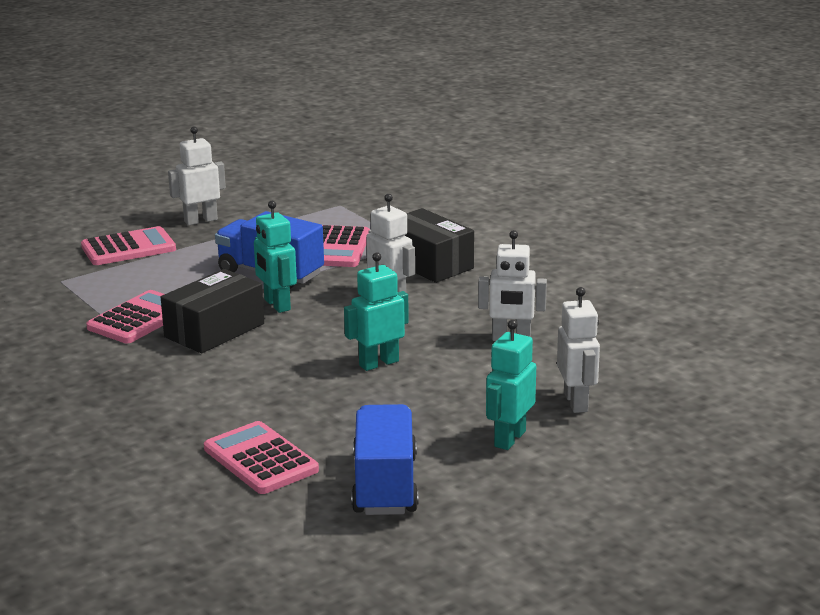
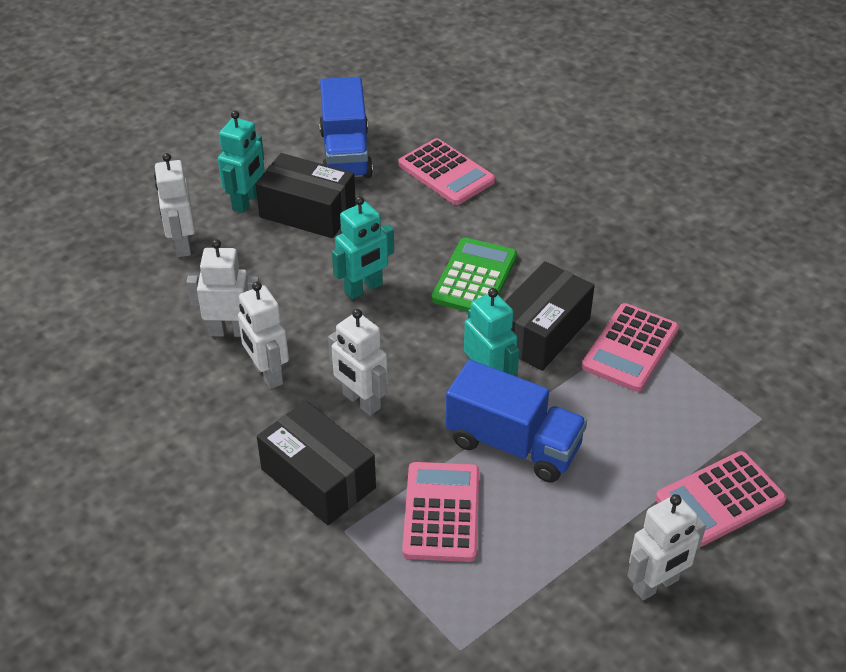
camera: 175 degrees right, 20 degrees up
none -> white robot [238,281,289,389]
none -> black box [256,153,356,238]
none -> green calculator [432,237,517,312]

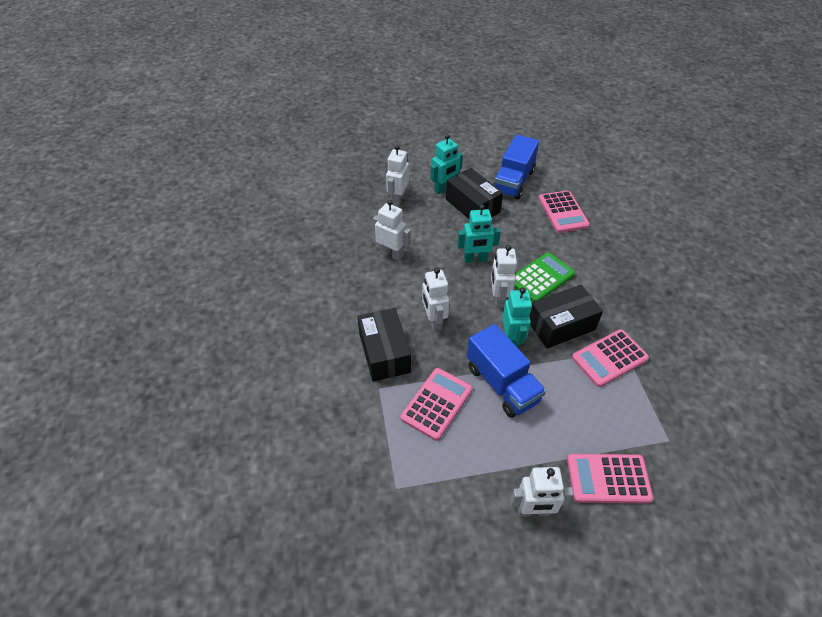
camera: 30 degrees right, 5 degrees up
white robot [238,281,289,389] -> white robot moved to [491,245,517,308]

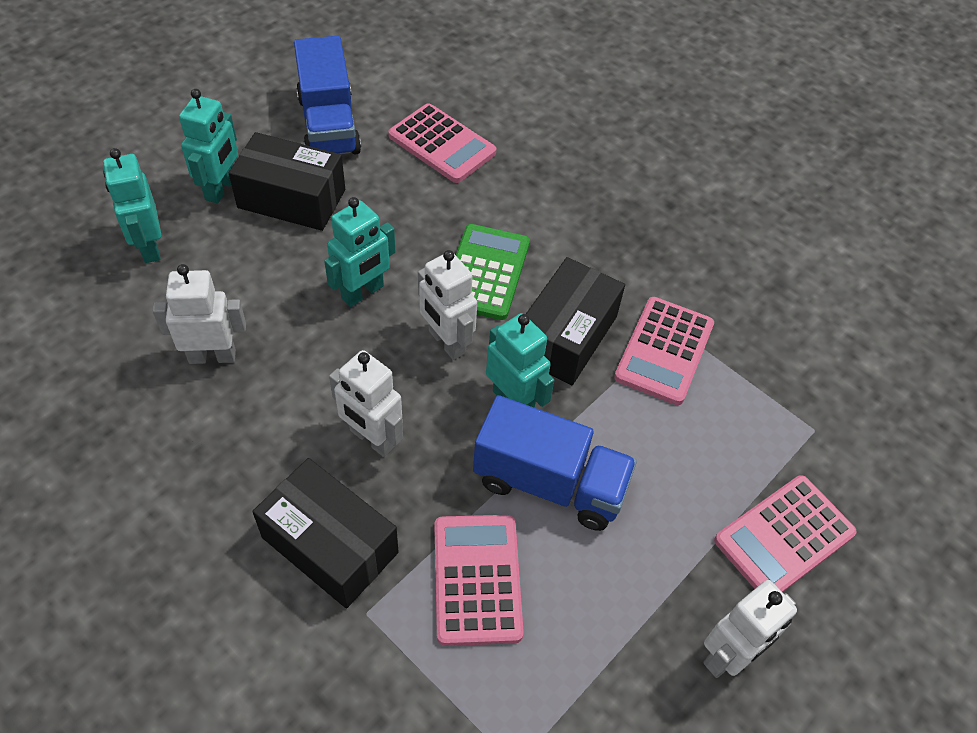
camera: 40 degrees left, 5 degrees up
white robot [386,145,409,206] -> turquoise robot [103,148,161,263]

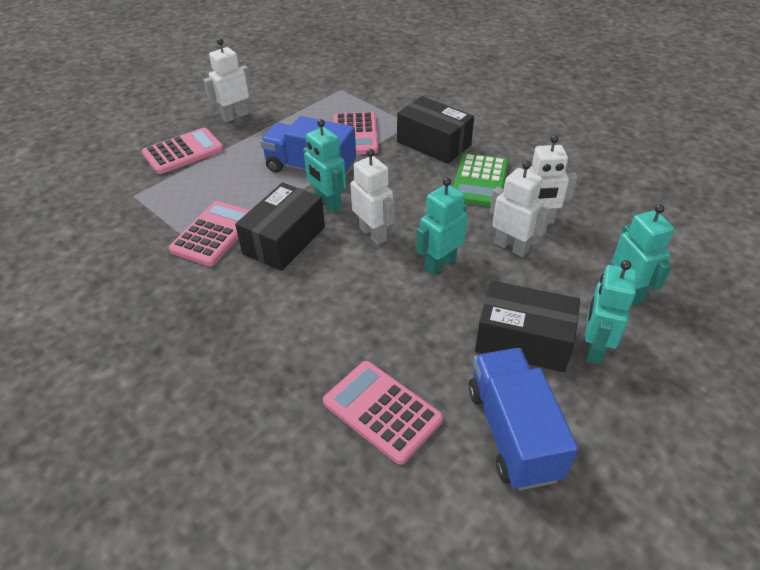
camera: 175 degrees left, 10 degrees down
white robot [329,350,403,457] -> white robot moved to [490,161,551,257]
green calculator [456,224,530,320] -> green calculator moved to [453,153,508,207]

